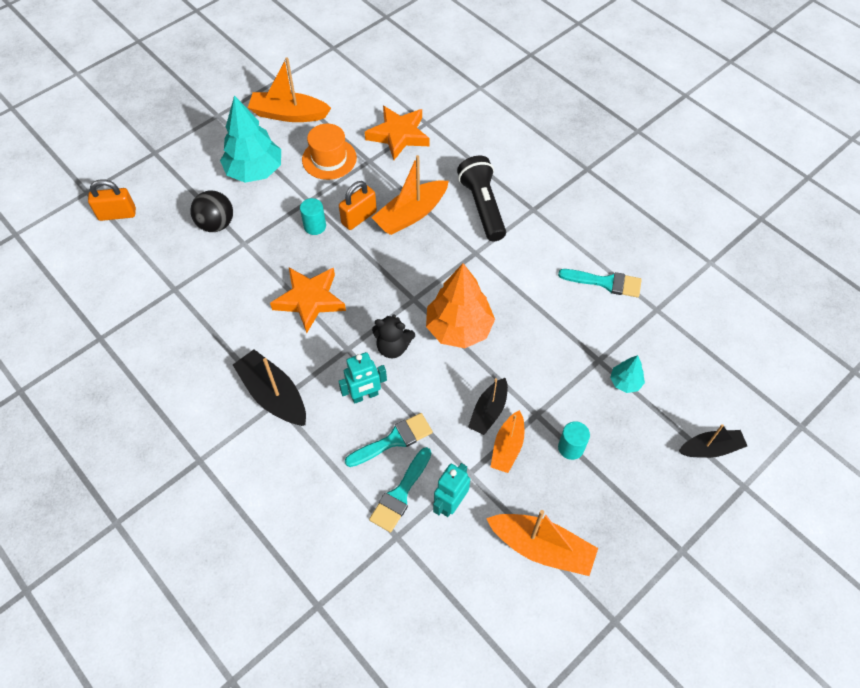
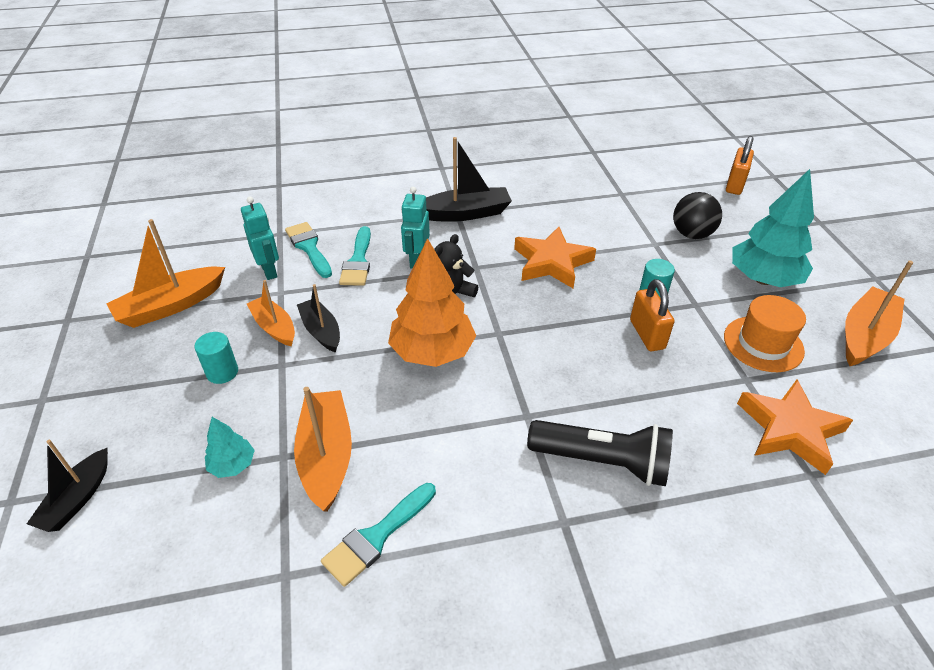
camera: 120 degrees right, 15 degrees down
orange boat [371,155,449,235] -> orange boat moved to [294,387,352,512]

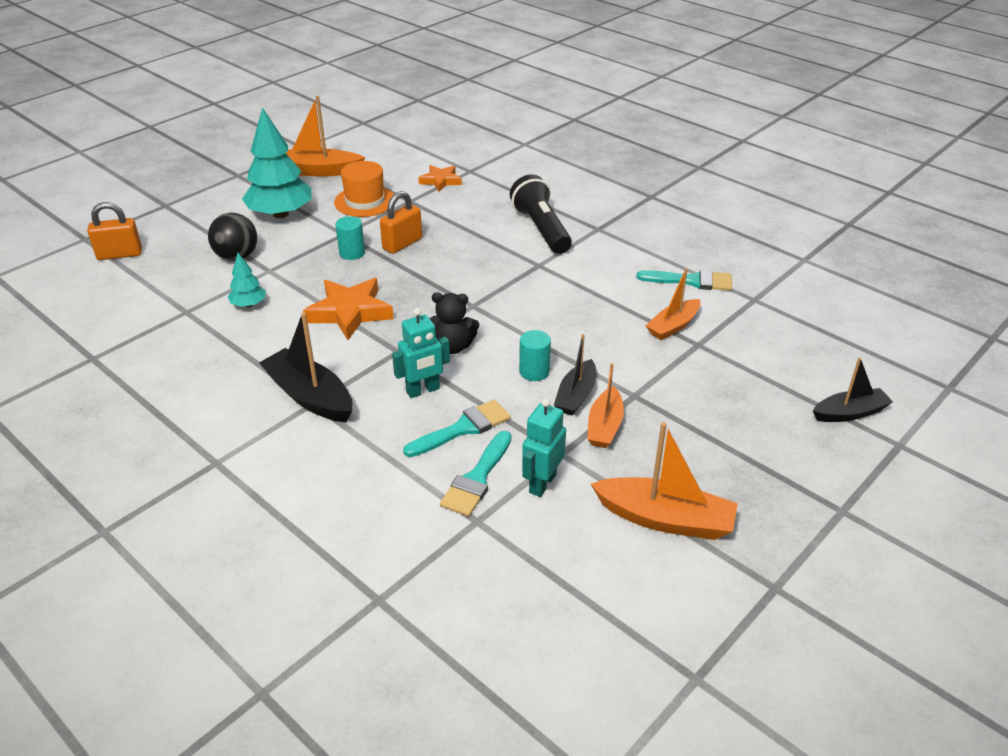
camera: 125 degrees left, 5 degrees down
turquoise cylinder [194,332,238,384] -> turquoise cylinder moved to [519,330,551,381]
turquoise tree [205,417,255,478] -> turquoise tree moved to [228,253,266,307]
orange boat [294,387,352,512] -> orange boat [646,268,700,340], size x0.65
orange tree [388,238,476,367] -> none
orange star [737,379,853,475] -> orange star [419,165,462,192], size x0.60

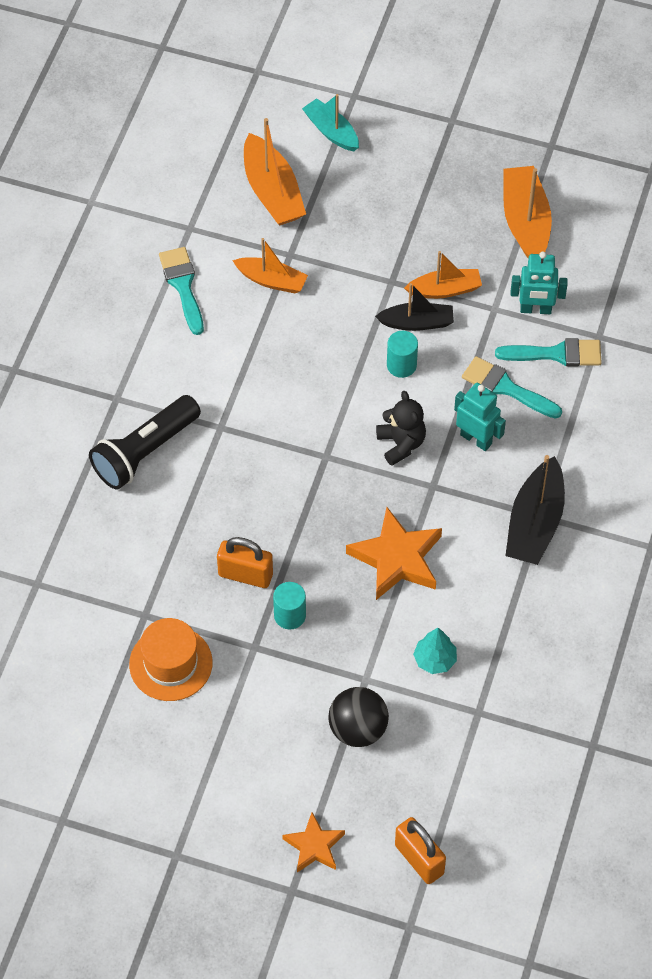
camera: 115 degrees left, 20 degrees up
turquoise tree [242,107,311,218] -> none
orange boat [286,96,365,177] -> orange boat moved to [244,118,306,226]
orange star [419,165,462,192] -> orange star moved to [282,812,345,873]
black boat [813,357,893,422] -> turquoise boat [302,94,359,151]

